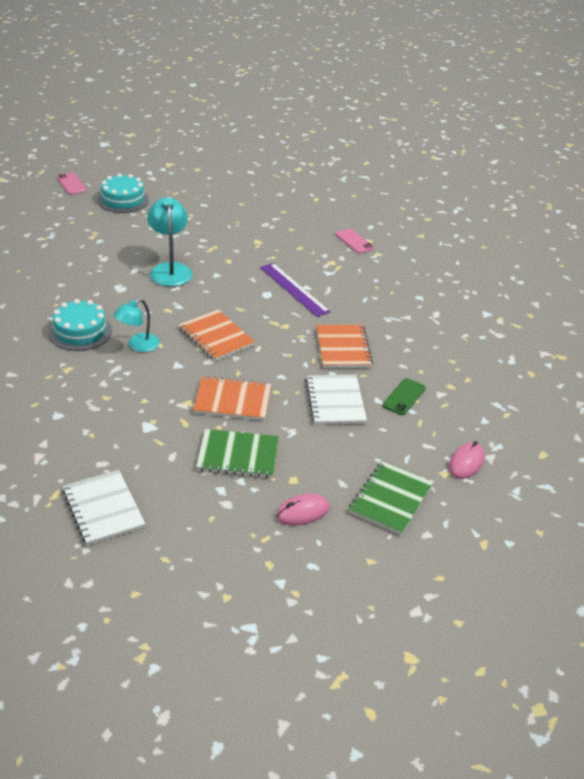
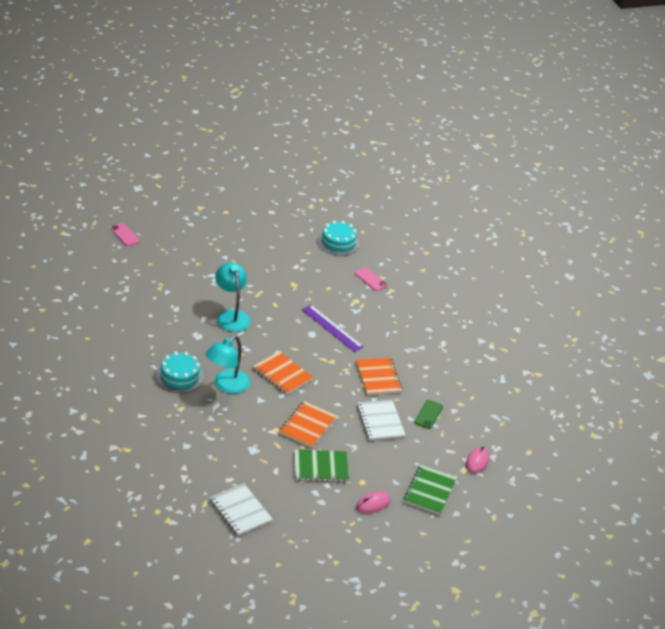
camera: 10 degrees left, 0 degrees up
turquoise cake [97,173,149,213] -> turquoise cake moved to [318,221,359,256]
turquoise lamp [114,299,160,352] -> turquoise lamp [206,336,250,394], size x1.52
orange notebook [193,376,271,421] -> orange notebook turned 60 degrees counterclockwise [279,401,337,448]

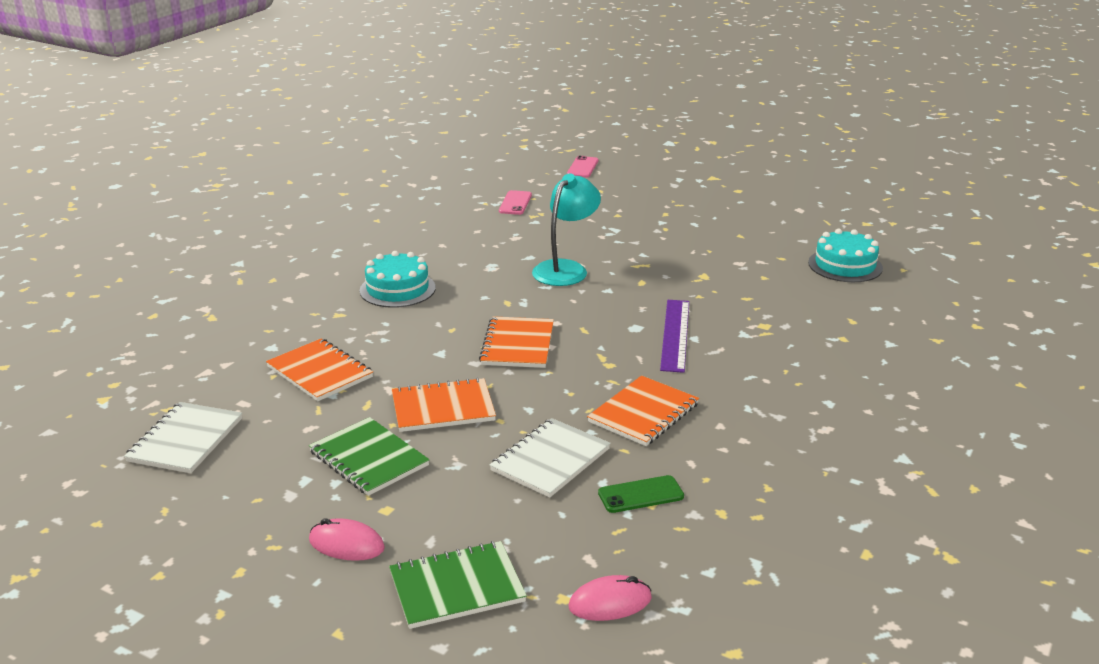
camera: 55 degrees right, 10 degrees down
turquoise lamp [206,336,250,394] -> none
pink phone [355,267,388,291] -> pink phone moved to [499,190,532,215]
none -> orange notebook [266,338,373,401]

